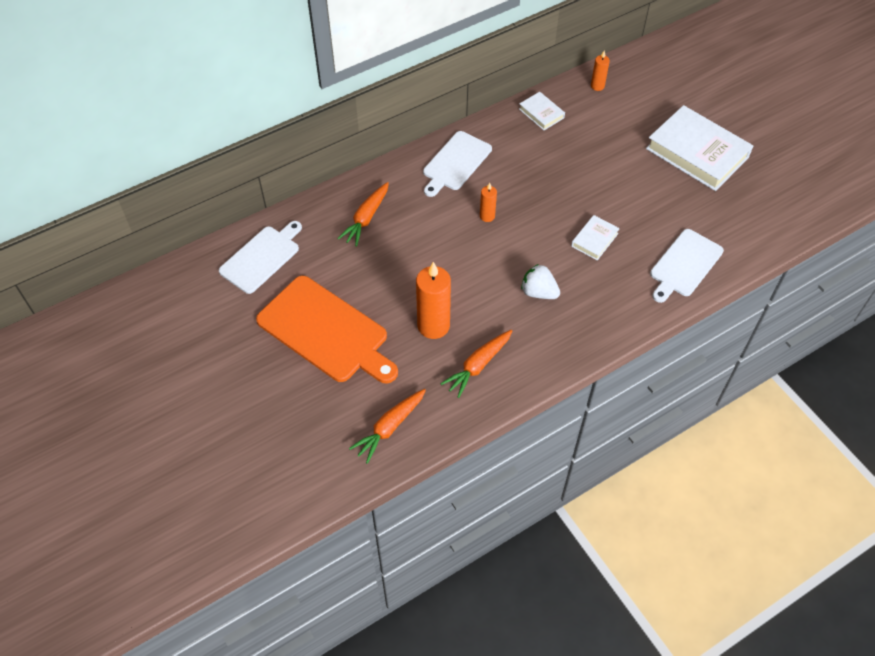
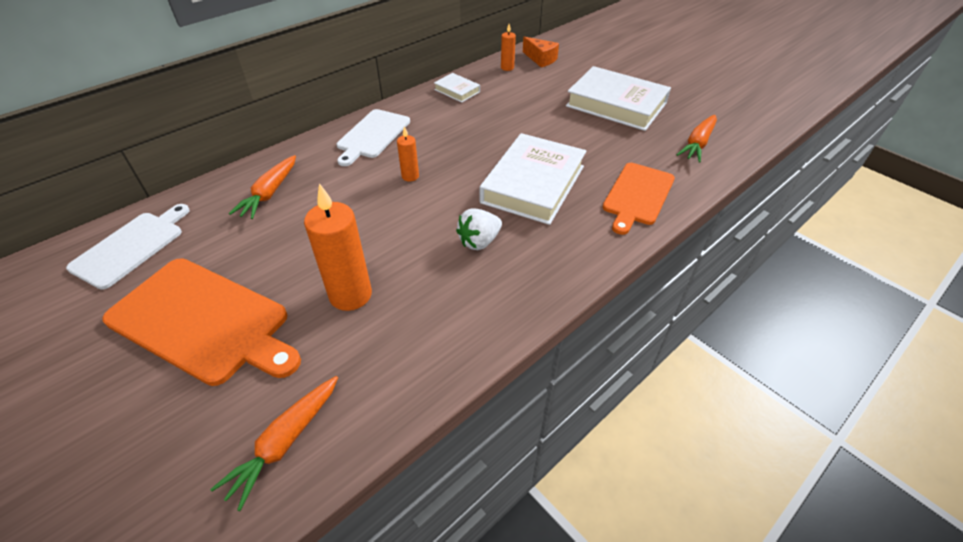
camera: 10 degrees left, 10 degrees down
orange carrot [441,330,512,398] -> orange carrot moved to [676,115,717,163]
white strawberry [521,264,560,299] -> white strawberry turned 60 degrees counterclockwise [456,208,502,250]
white book [571,215,620,260] -> white book [480,133,586,225], size x2.12
white cutting board [650,229,724,303] -> orange cutting board [603,163,675,235]
none -> orange cheese [523,37,559,67]

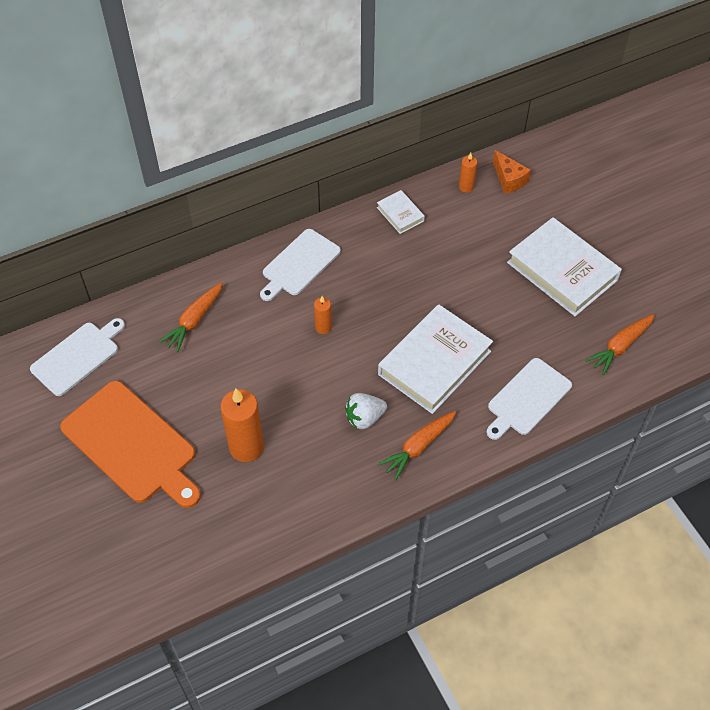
camera: 15 degrees right, 10 degrees up
orange carrot [210,376,338,511] -> orange carrot moved to [378,411,456,481]
orange cutting board [603,163,675,235] -> white cutting board [487,358,572,440]

